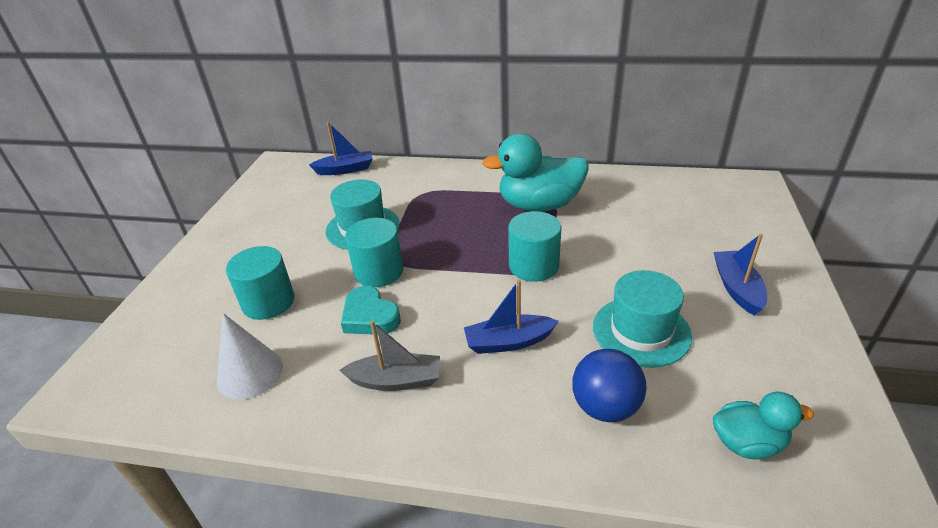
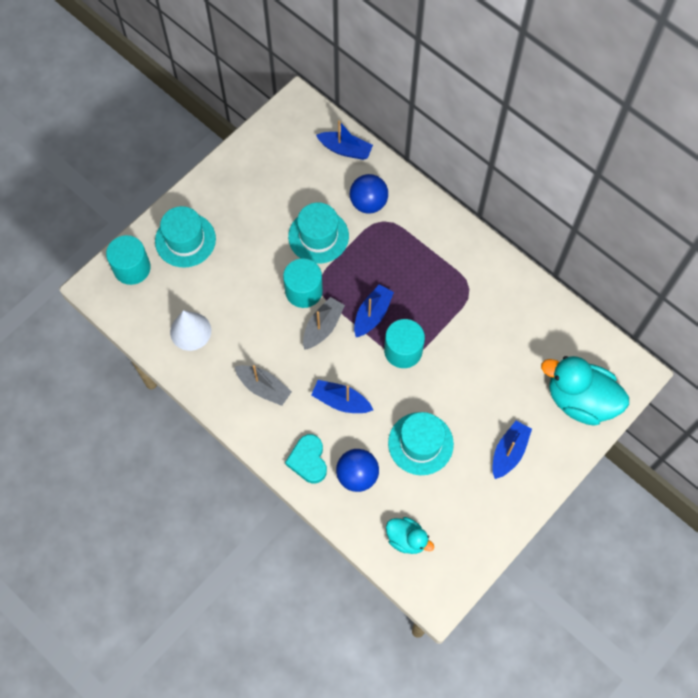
camera: 30 degrees right, 30 degrees up
turquoise cylinder [226,246,295,320] -> turquoise cylinder moved to [106,235,151,285]
turquoise heart [341,286,401,335] -> turquoise heart moved to [285,434,327,484]
turquoise duck [482,133,588,212] -> turquoise duck moved to [541,356,629,426]
none -> turquoise hat [155,206,216,268]
none -> grey boat [303,297,345,350]
none -> blue ball [350,174,388,214]
none -> blue boat [354,284,394,337]

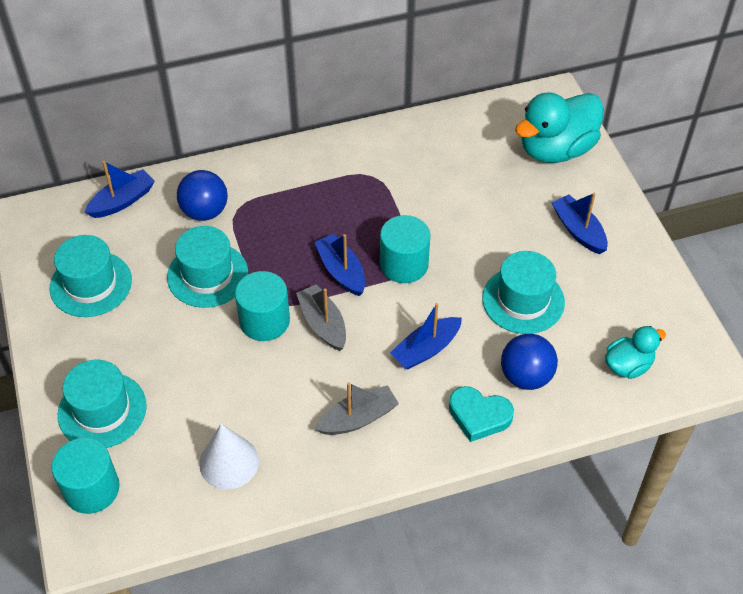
camera: 60 degrees left, 15 degrees down
none -> turquoise hat [50,235,132,317]

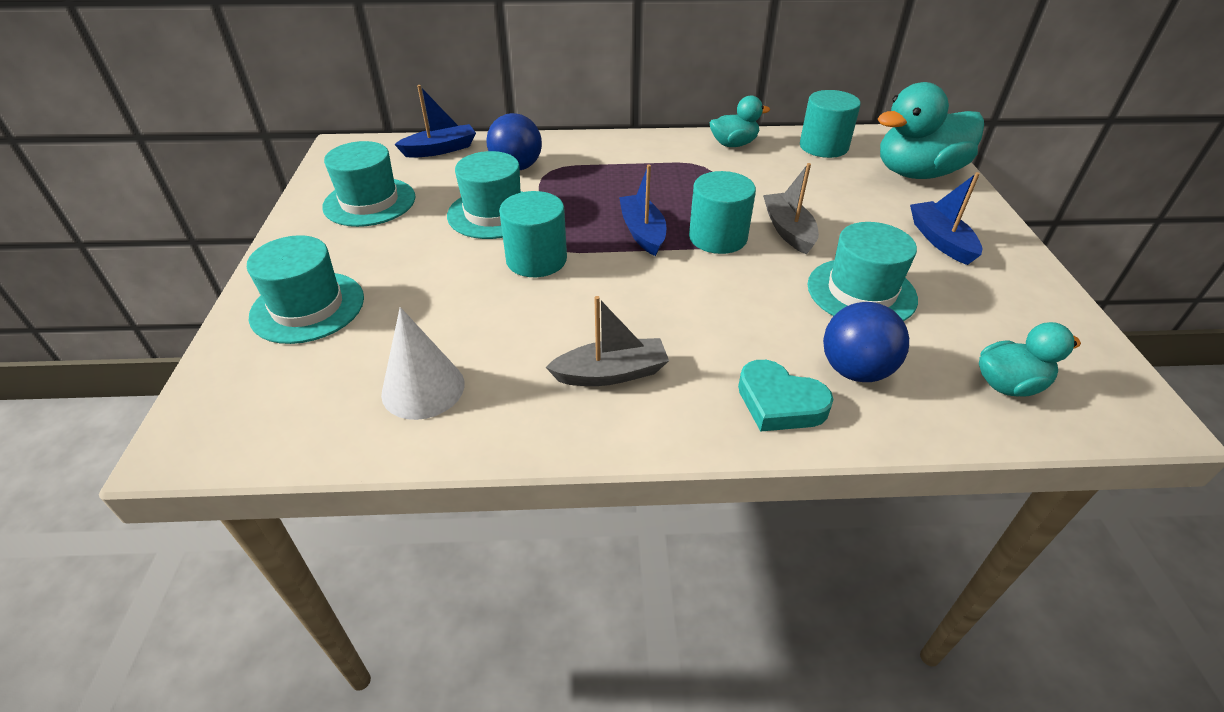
camera: 15 degrees right, 10 degrees down
turquoise cylinder [51,438,120,514] -> turquoise cylinder moved to [800,90,861,158]
grey boat [296,284,346,351] -> grey boat moved to [763,163,819,255]
blue boat [390,303,462,369] -> none
none -> turquoise duck [710,96,770,147]

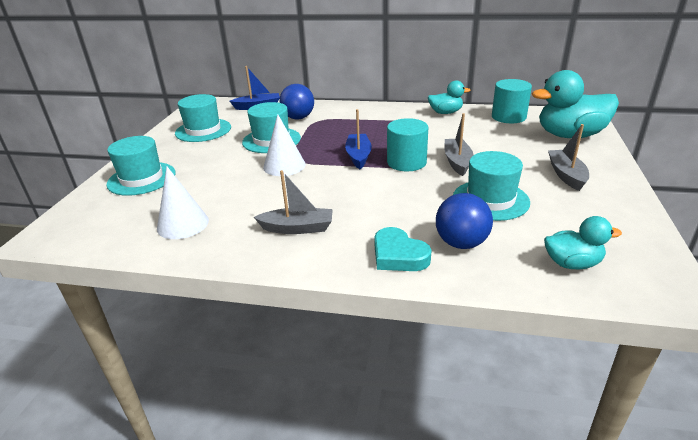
camera: 15 degrees right, 10 degrees down
turquoise cylinder [499,191,567,277] -> white cone [263,114,306,176]
blue boat [910,172,982,265] -> grey boat [548,124,589,191]

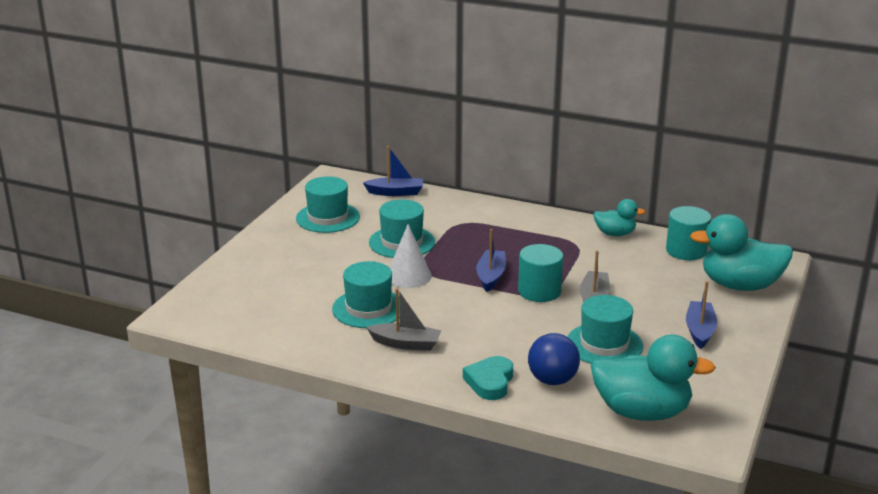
camera: 10 degrees right, 5 degrees down
turquoise hat [106,136,176,196] -> turquoise hat moved to [332,261,400,328]
white cone [157,167,209,239] -> none
blue ball [279,84,314,120] -> none
turquoise heart [374,227,431,271] -> turquoise heart turned 45 degrees clockwise [463,356,513,400]
turquoise duck [544,216,622,269] -> turquoise duck [591,335,716,421], size x1.84
grey boat [548,124,589,191] -> blue boat [686,281,718,349]

